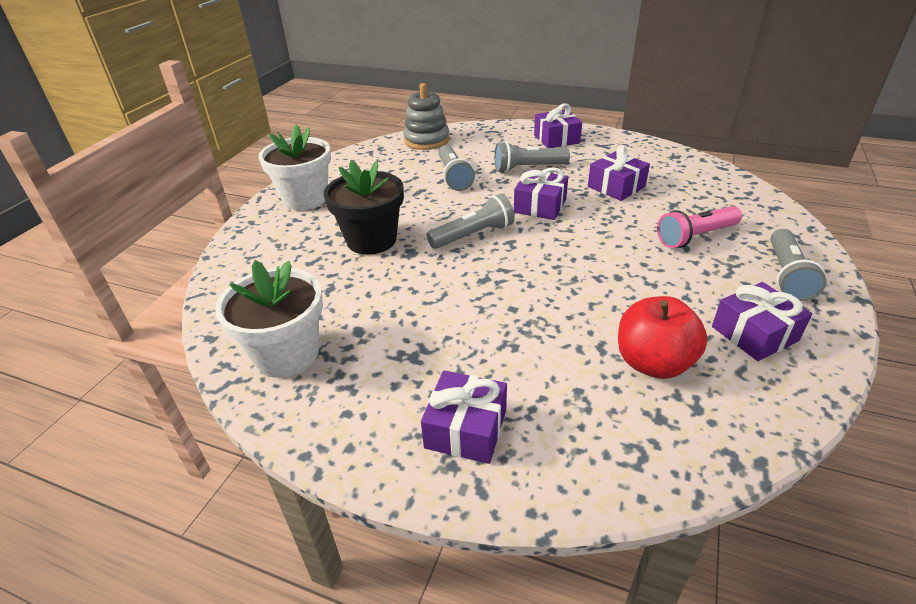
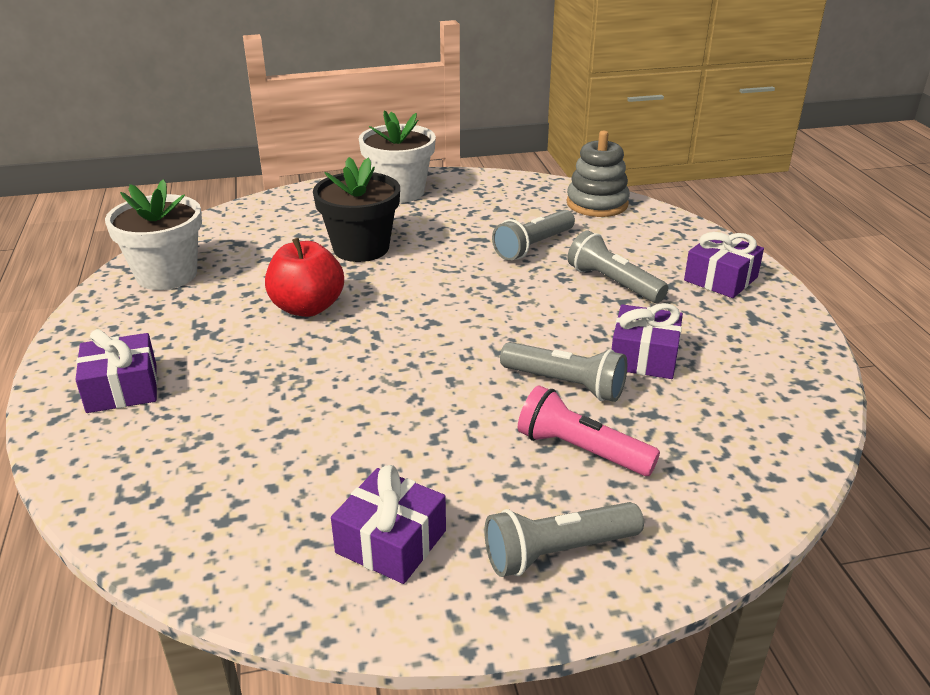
camera: 55 degrees right, 5 degrees down
grey flashlight [427,194,515,249] -> grey flashlight moved to [500,342,627,402]
purple gift [514,167,568,220] -> none
red apple [618,296,707,379] -> red apple moved to [265,238,344,317]

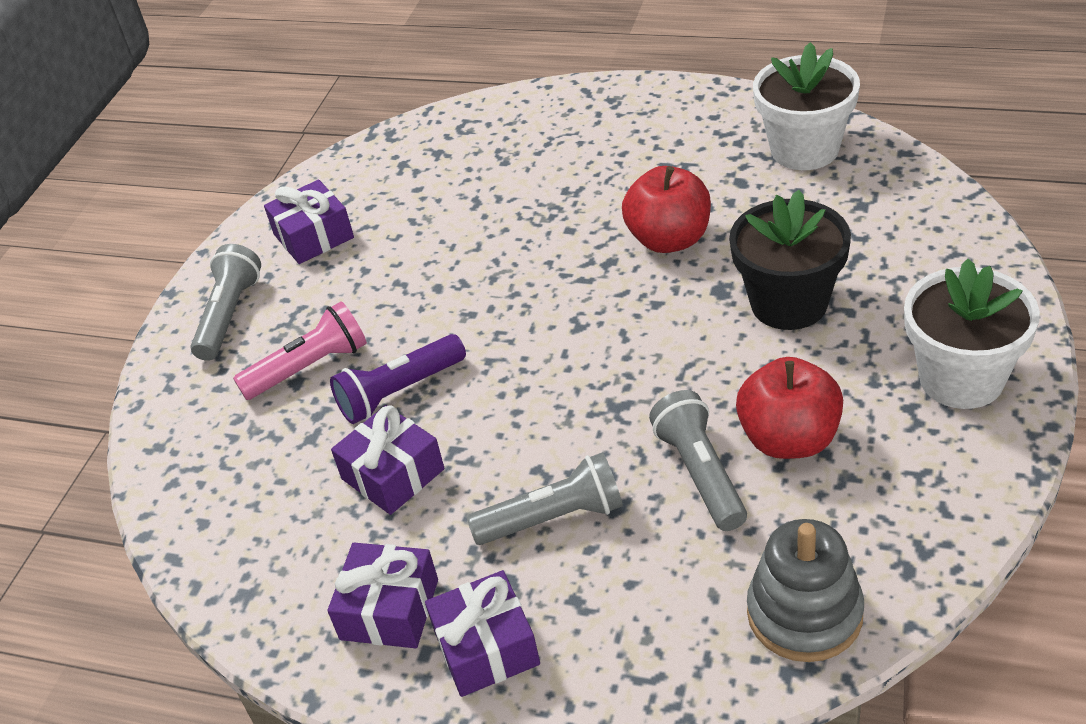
camera: 125 degrees right, 10 degrees up
purple gift [75,329,157,413] -> purple gift moved to [328,543,438,648]
grey flashlight [500,342,627,402] -> purple flashlight [330,334,466,424]
none -> red apple [736,357,843,459]

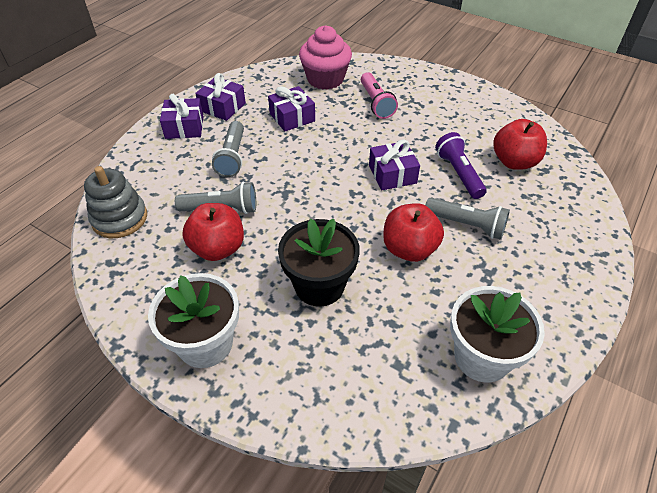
camera: 100 degrees right, 5 degrees up
grey flashlight [191,244,261,361] -> grey flashlight moved to [425,198,510,240]
purple gift [264,180,354,264] -> purple gift moved to [369,140,420,190]
purple flashlight [330,334,466,424] -> purple flashlight moved to [435,132,487,199]
none -> pink cupcake [299,25,352,90]
none -> red apple [493,119,547,170]

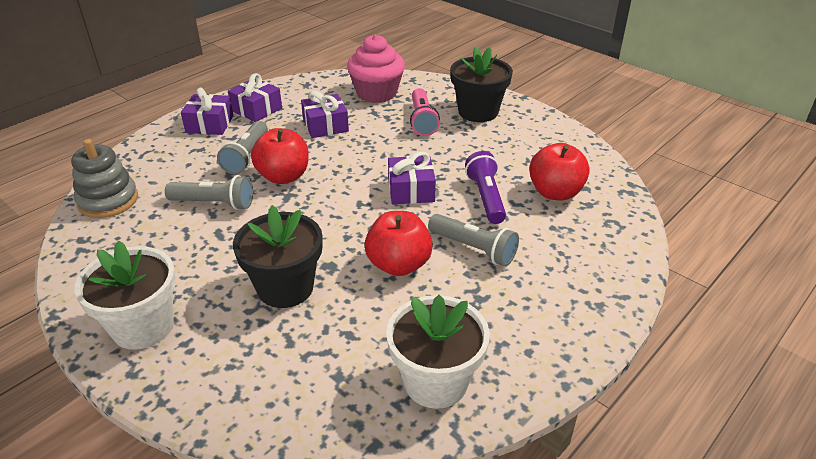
camera: 10 degrees right, 10 degrees down
red apple [182,203,244,261] -> red apple moved to [251,128,309,184]
none -> black flower pot [450,47,513,122]

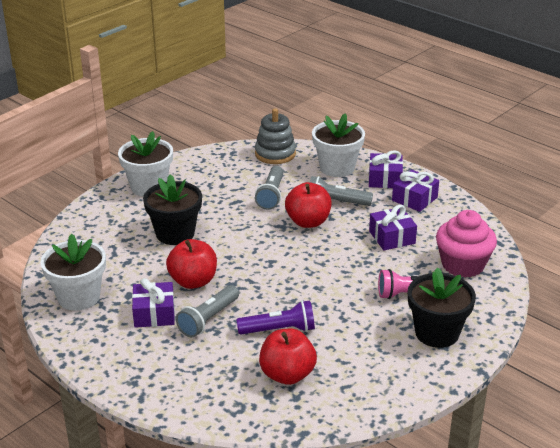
camera: 90 degrees right, 5 degrees down
purple gift [388,152,436,205] -> purple gift moved to [132,278,175,328]
none -> white flower pot [312,113,365,177]

